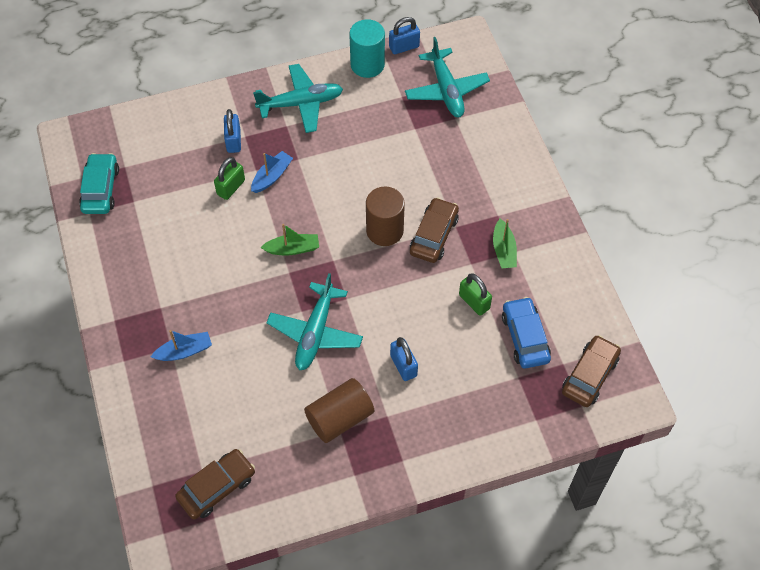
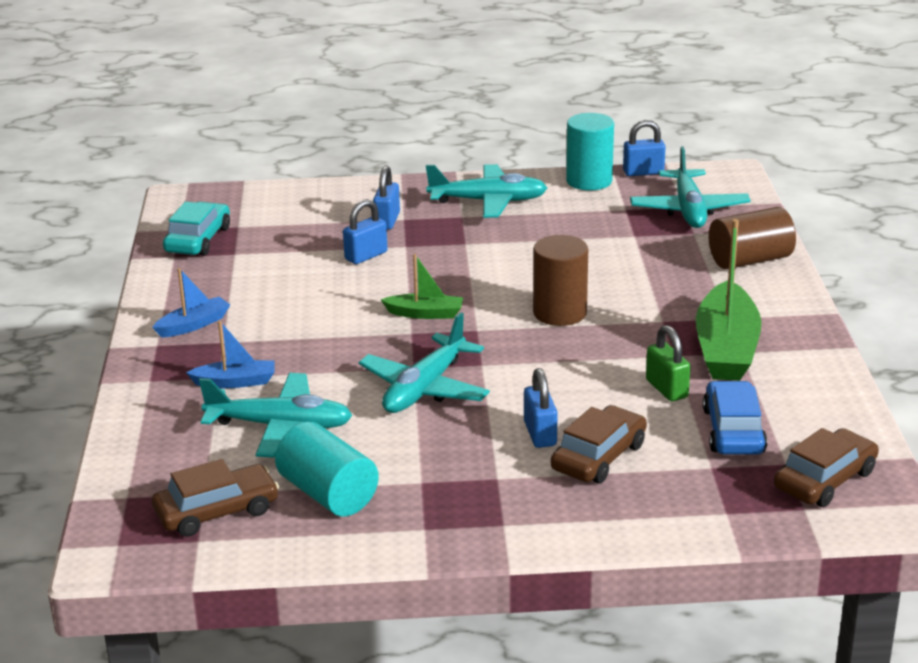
camera: 15 degrees right, 30 degrees down
green padlock [214,157,245,200] -> blue padlock [343,199,388,264]
blue boat [251,151,293,193] -> blue boat moved to [152,268,230,337]
brown cylinder [304,378,374,443] -> brown cylinder moved to [709,207,796,269]
brown car [410,197,459,263] -> brown car moved to [551,405,647,483]
green boat [493,219,517,268] -> green boat [696,219,761,381], size x1.93
none -> turquoise plane [199,373,353,458]
none -> turquoise cylinder [275,422,379,516]

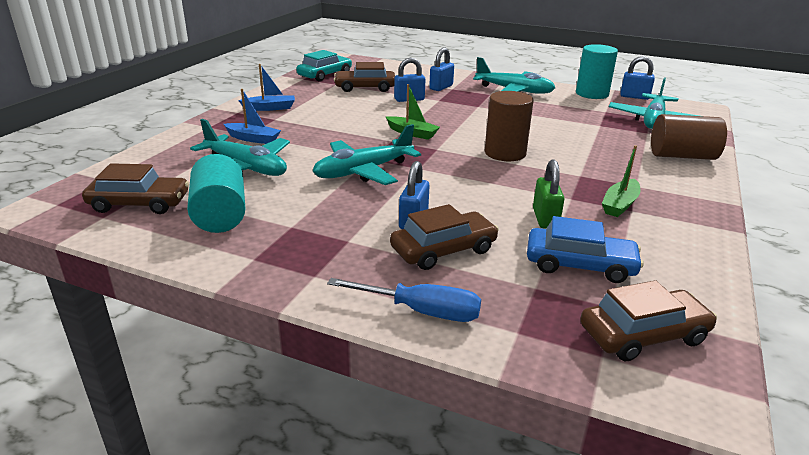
camera: 25 degrees right, 0 degrees up
green boat [696,219,761,381] -> green boat [602,145,641,217], size x0.52
blue car [703,381,768,454] -> blue car turned 75 degrees clockwise [527,216,644,283]
none -> blue screwdriver [327,278,481,322]
none -> brown car [334,62,395,92]

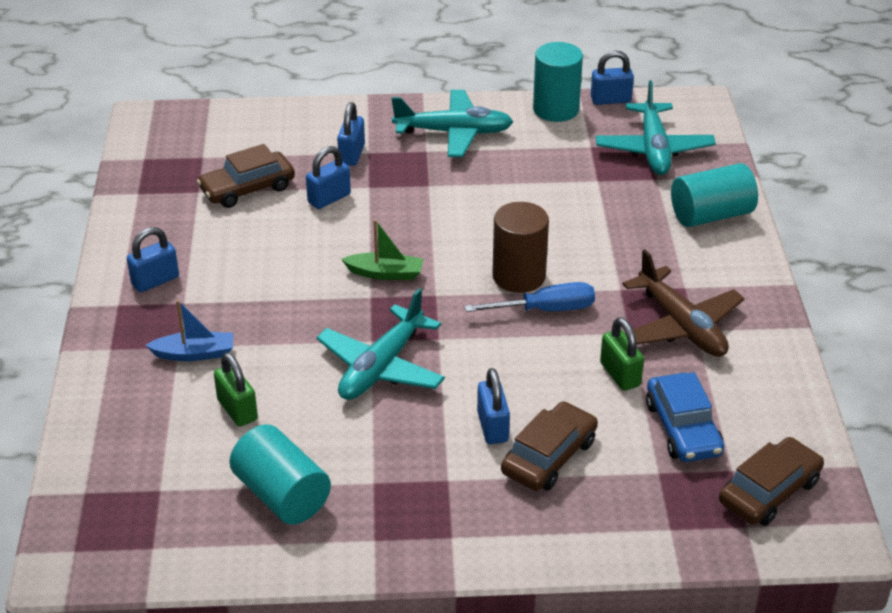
camera: 25 degrees left, 10 degrees up
brown car [82,163,189,214] -> none
turquoise plane [190,119,290,176] -> green padlock [214,353,258,427]
blue boat [238,64,295,111] -> blue padlock [127,227,179,292]
turquoise car [296,50,352,82] -> none
blue screwdriver [327,278,481,322] -> blue screwdriver moved to [465,282,595,312]
blue car [527,216,644,283] -> blue car turned 90 degrees clockwise [646,372,724,462]
green boat [602,145,641,217] -> brown plane [622,249,745,357]
brown cylinder [651,114,727,160] -> turquoise cylinder [671,163,758,227]

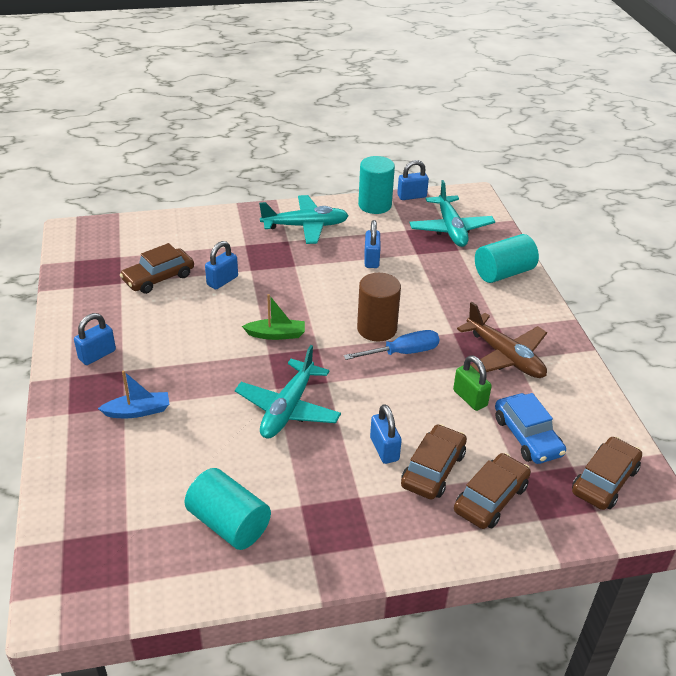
camera: 10 degrees left, 0 degrees up
green padlock [214,353,258,427] -> none
blue padlock [337,102,365,166] -> blue padlock moved to [365,220,381,268]
none -> brown car [454,453,531,529]

